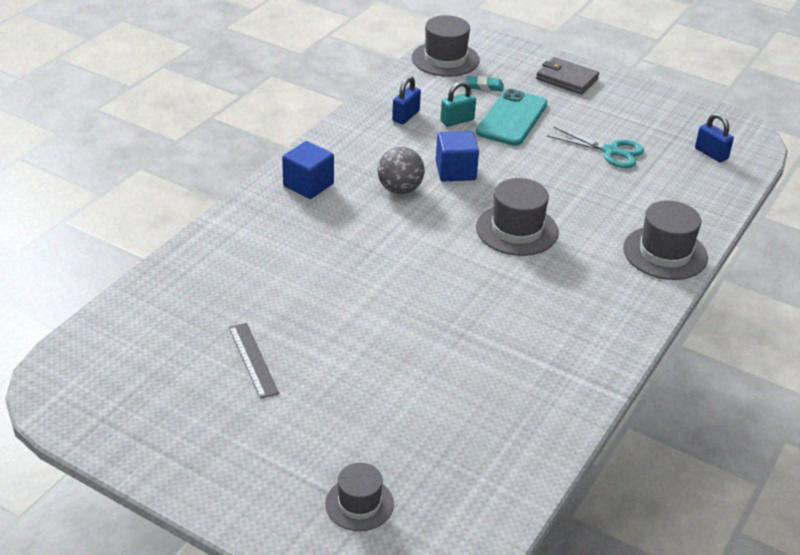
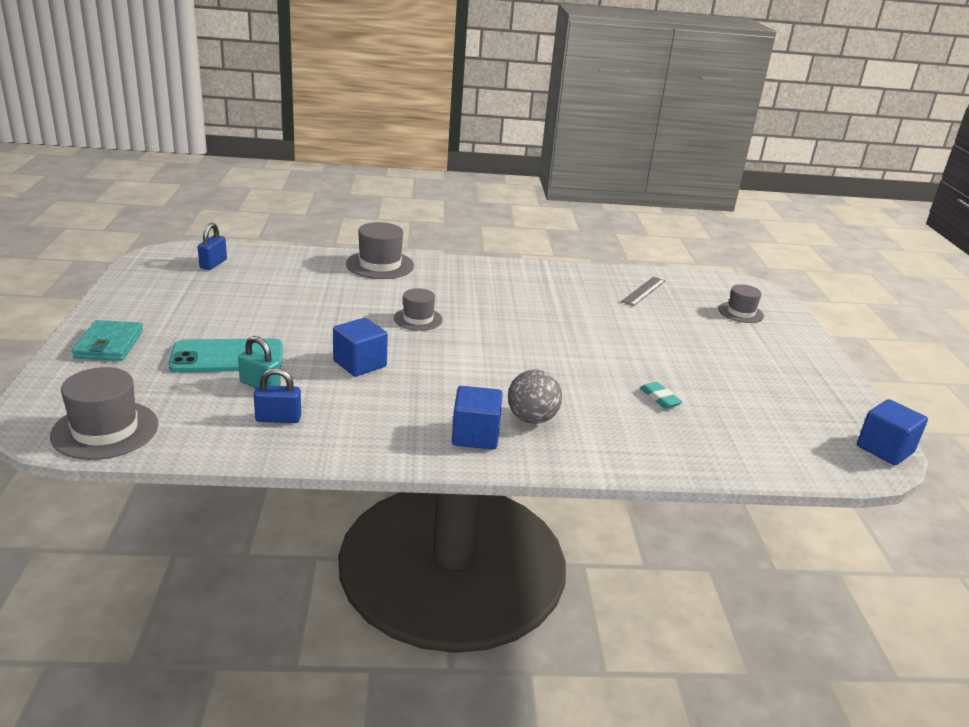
camera: 125 degrees left, 10 degrees down
grey ruler [229,323,279,399] -> grey ruler moved to [621,277,666,306]
grey ball [377,147,425,194] -> grey ball moved to [508,370,562,424]
turquoise eraser [466,76,504,91] -> turquoise eraser moved to [640,382,683,408]
grey hat [476,178,559,256] -> grey hat [394,288,443,331], size x0.64
grey wallet [536,57,599,94] -> turquoise wallet [72,320,143,361]
turquoise scissors [547,127,644,168] -> none
none -> blue cube [857,399,928,465]

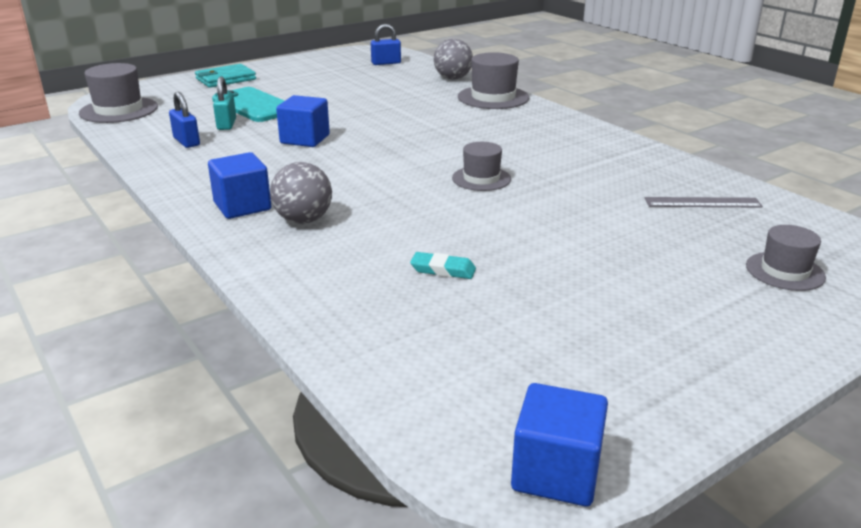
camera: 60 degrees right, 0 degrees up
grey hat [394,288,443,331] -> grey hat moved to [452,142,511,191]
turquoise eraser [640,382,683,408] -> turquoise eraser turned 75 degrees clockwise [410,252,476,279]
none -> grey ball [434,39,473,80]

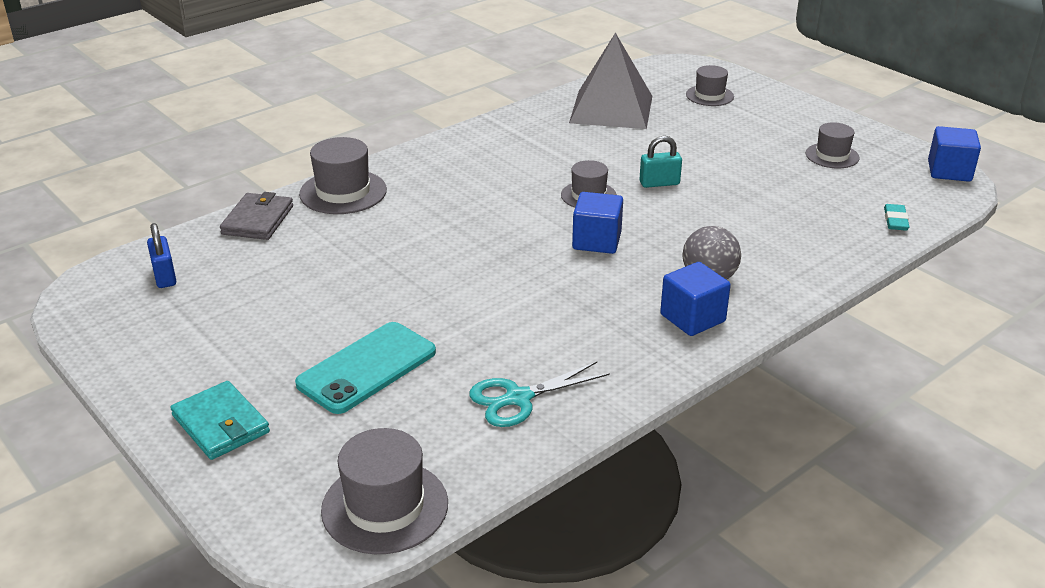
camera: 95 degrees left, 5 degrees up
blue padlock [169,92,200,148] -> turquoise scissors [469,362,610,427]
turquoise padlock [213,76,236,130] -> turquoise padlock moved to [639,136,682,188]
blue cube [276,95,330,147] -> blue cube moved to [572,192,623,254]
turquoise eraser [410,252,476,279] -> turquoise eraser moved to [884,204,909,231]
grey ball [434,39,473,80] -> grey wallet [220,192,293,240]
grey ruler [645,197,763,208] -> grey pyramid [569,33,652,129]
none -> grey hat [806,122,859,168]

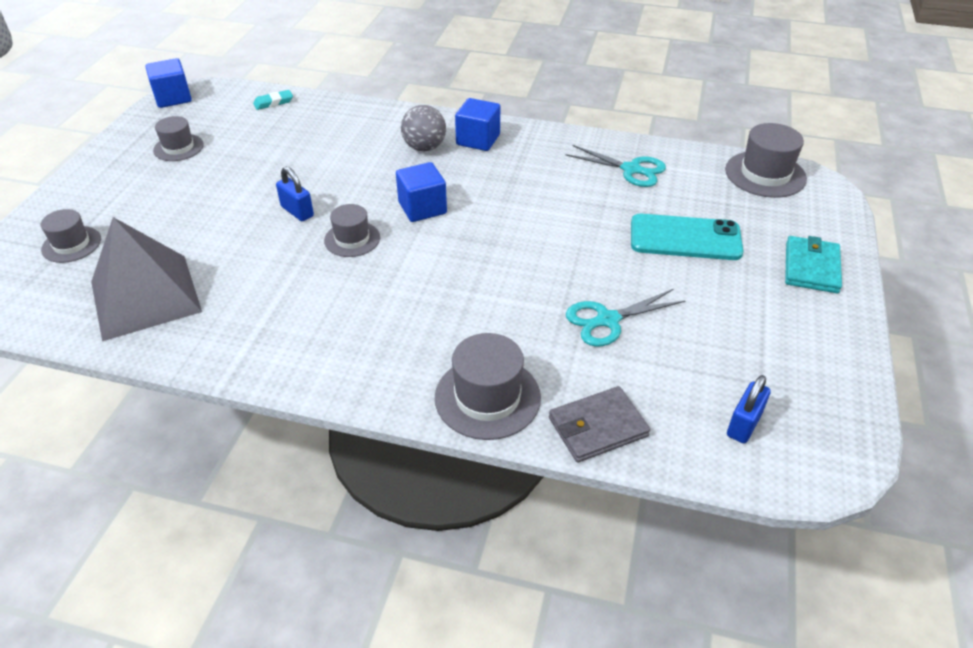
camera: 125 degrees left, 10 degrees up
turquoise padlock [639,136,682,188] -> blue padlock [276,167,314,221]
none -> turquoise scissors [566,289,685,347]

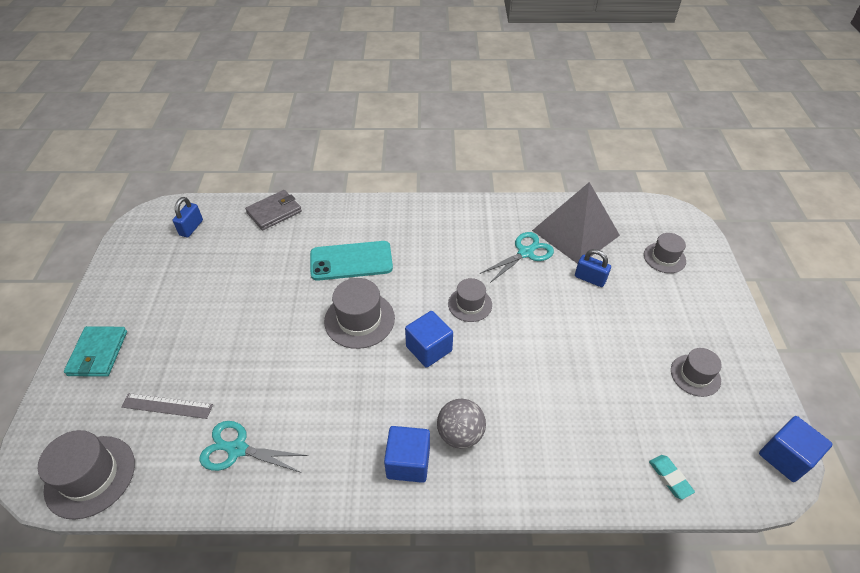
camera: 165 degrees right, 5 degrees up
turquoise eraser [253,90,293,110] -> turquoise eraser turned 75 degrees counterclockwise [649,455,695,499]
blue padlock [276,167,314,221] -> blue padlock moved to [575,249,611,287]
grey hat [435,333,541,440] -> grey hat moved to [324,278,395,349]
turquoise scissors [566,289,685,347] -> turquoise scissors moved to [480,232,554,283]
turquoise phone [631,214,743,260] -> turquoise phone moved to [310,241,393,281]
none -> grey ruler [121,393,213,419]

